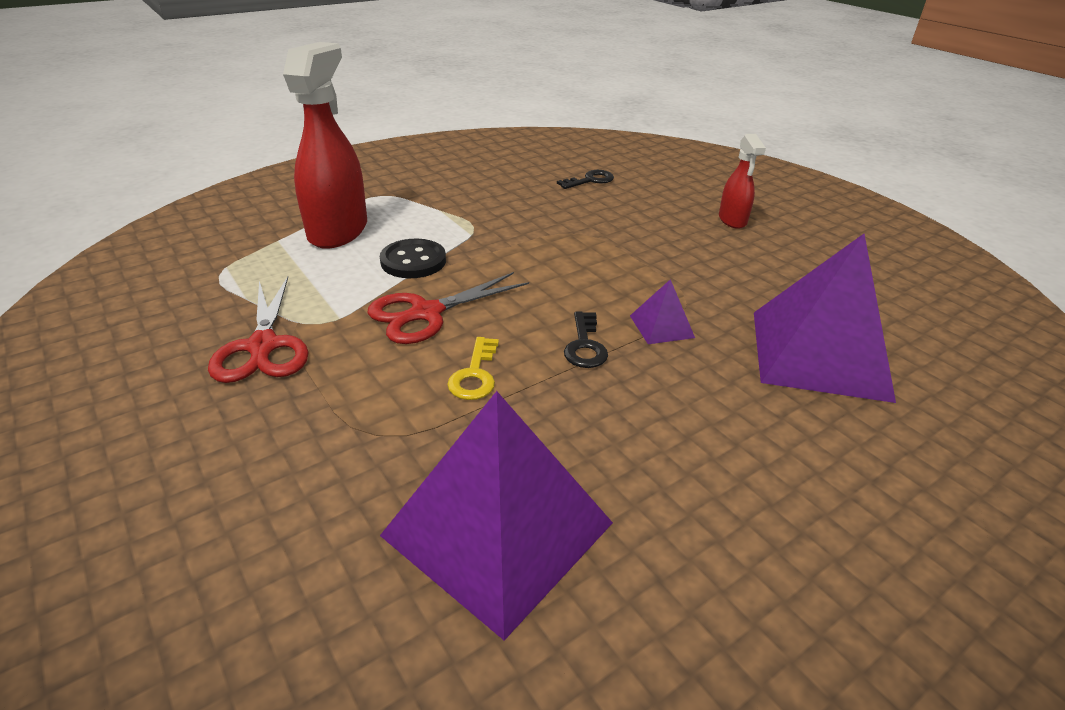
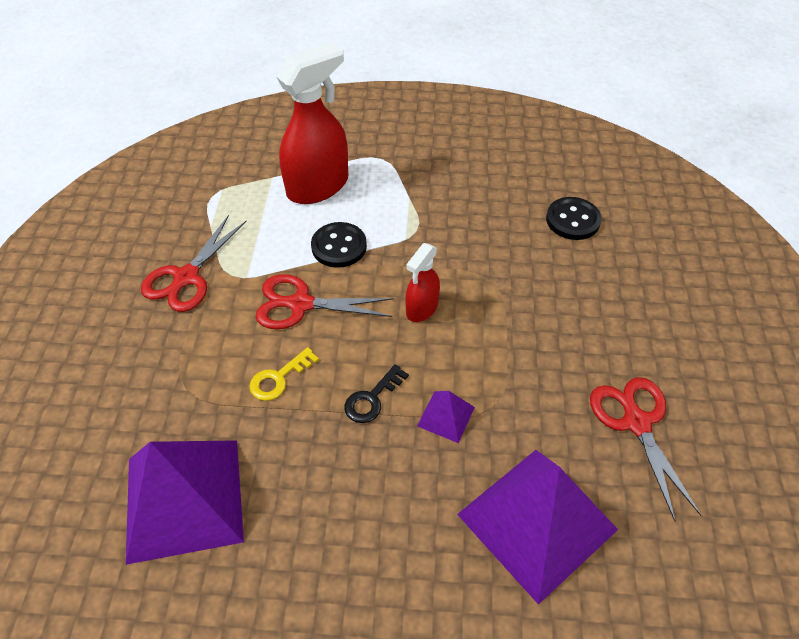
camera: 40 degrees right, 15 degrees up
black key [557,170,614,189] -> black button [546,197,602,240]
red spray bottle [719,134,766,229] -> red spray bottle moved to [406,243,440,322]
none -> red scissors [590,377,701,522]

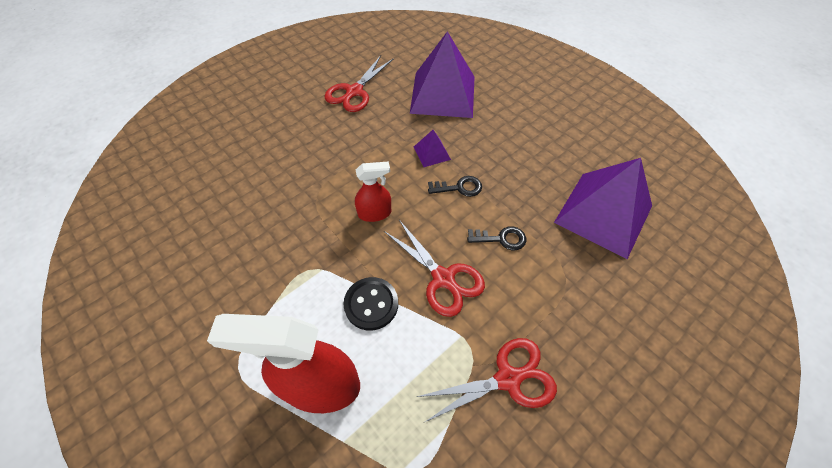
camera: 135 degrees left, 5 degrees up
yellow key [249,347,319,401] -> black key [467,226,526,250]
black button [546,197,602,240] -> none

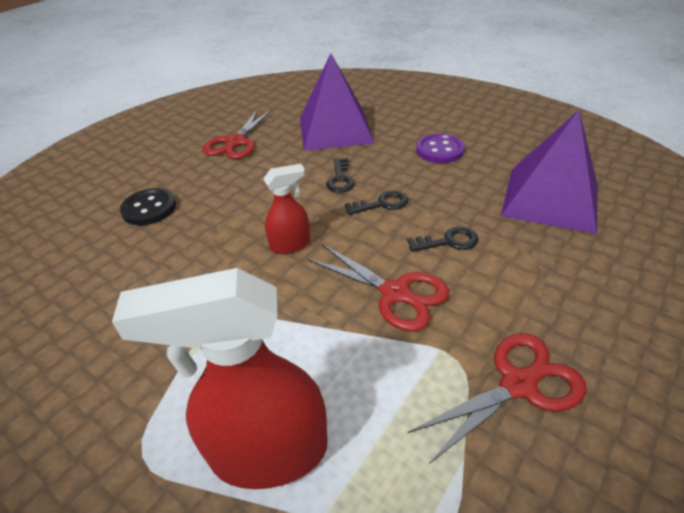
camera: 10 degrees left, 15 degrees down
black button [343,277,398,330] -> black button moved to [120,188,176,225]
purple pyramid [414,130,451,167] -> black key [326,158,355,193]
none -> purple button [416,134,465,163]

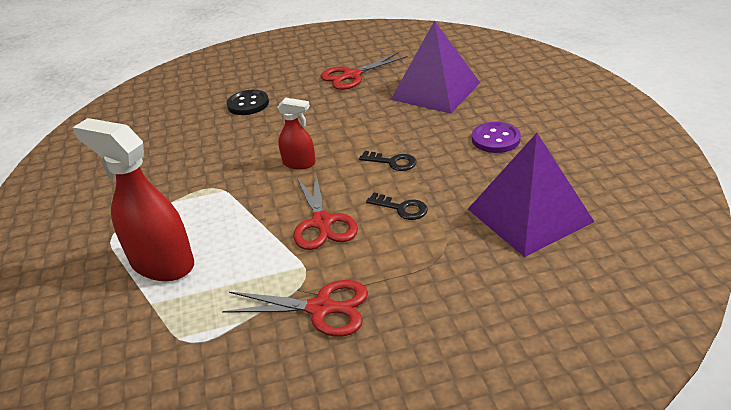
camera: 40 degrees right, 5 degrees down
black key [326,158,355,193] -> none

